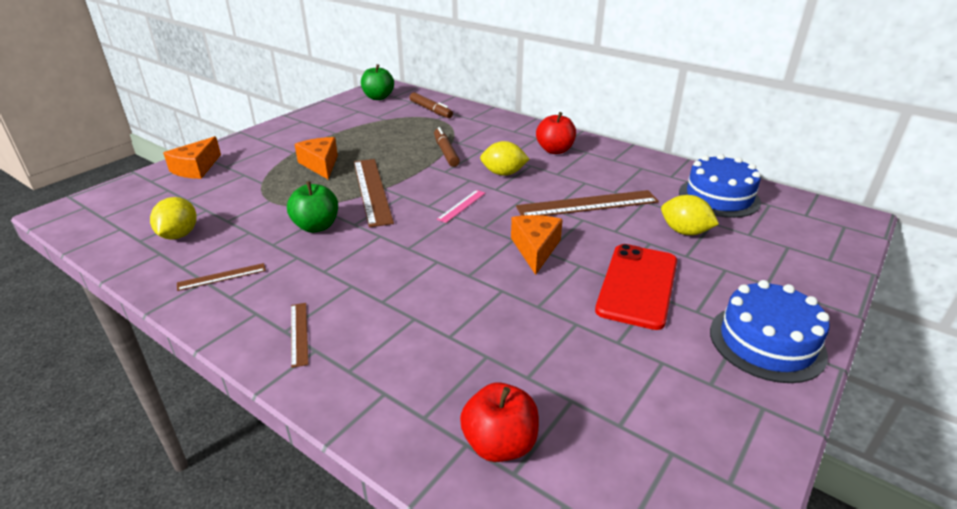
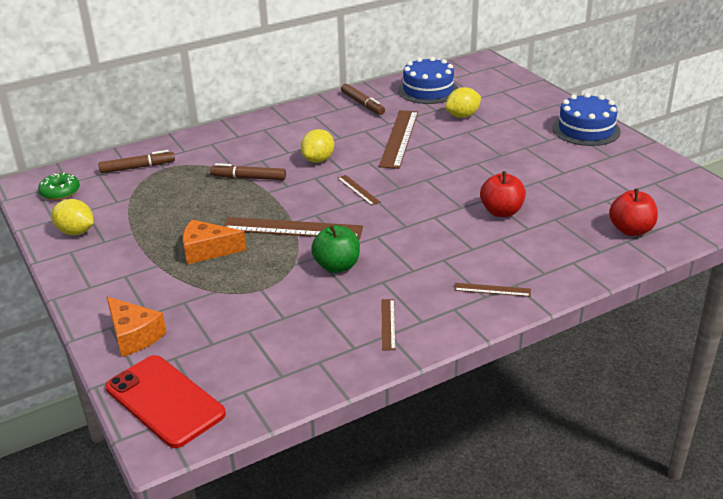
camera: 65 degrees left, 0 degrees up
yellow lemon [150,197,197,240] -> yellow lemon moved to [51,199,94,235]
green apple [361,64,394,100] -> green donut [38,173,80,200]
pink ruler [437,190,485,223] -> brown ruler [337,175,380,206]
orange cheese [511,215,563,275] -> none
red apple [536,112,576,154] -> red apple moved to [480,171,526,217]
red phone [595,244,677,330] -> red phone moved to [105,355,226,448]
none -> brown marker [341,84,385,115]

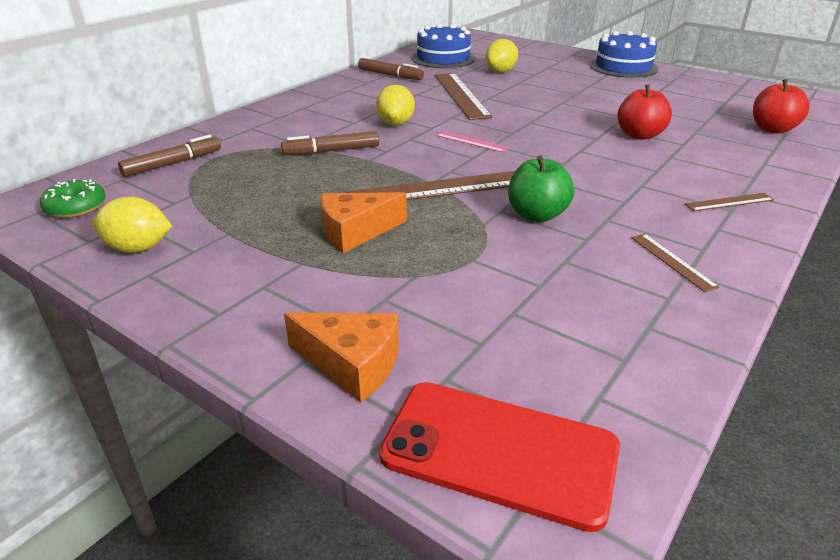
camera: 25 degrees left, 0 degrees up
brown ruler [337,175,380,206] -> pink ruler [436,131,509,152]

